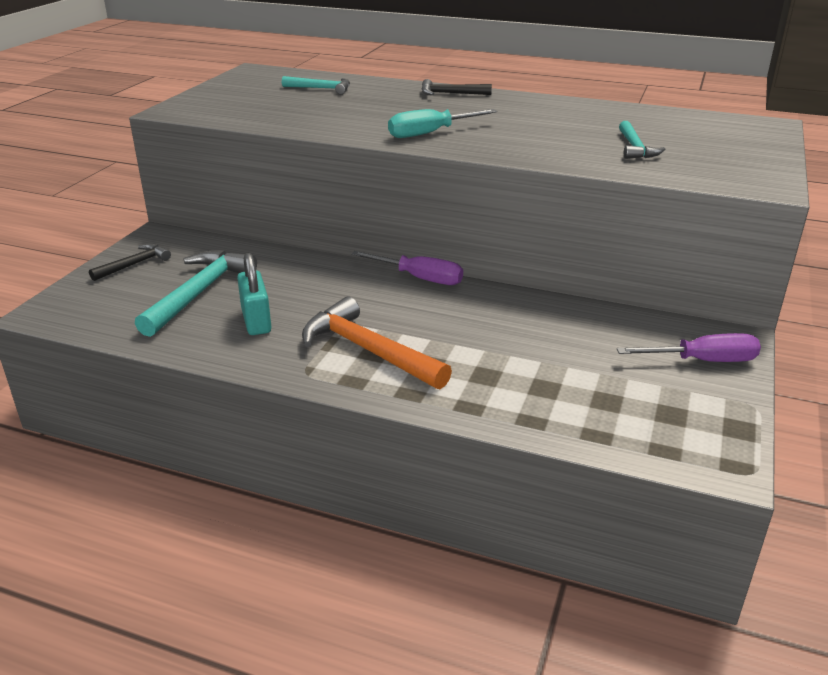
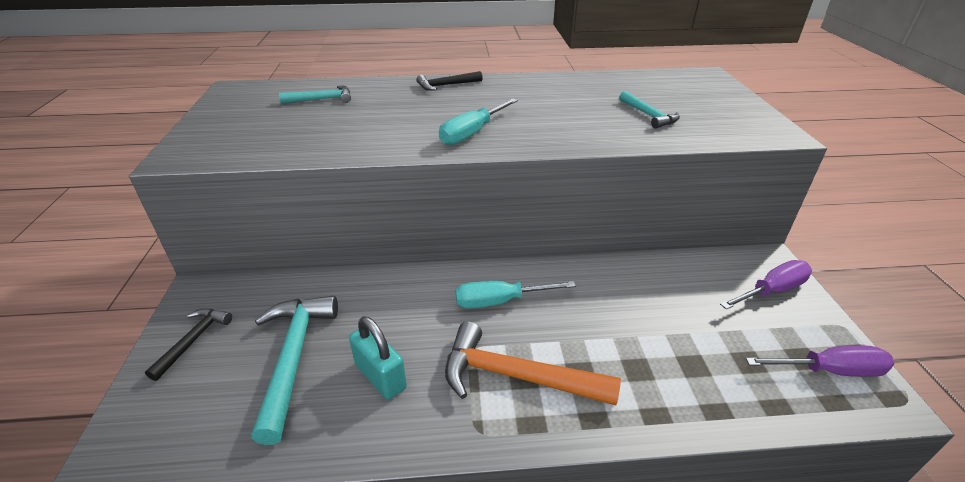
camera: 25 degrees left, 5 degrees up
purple screwdriver [351,251,463,285] -> purple screwdriver moved to [746,345,894,377]
none -> turquoise screwdriver [455,281,576,308]

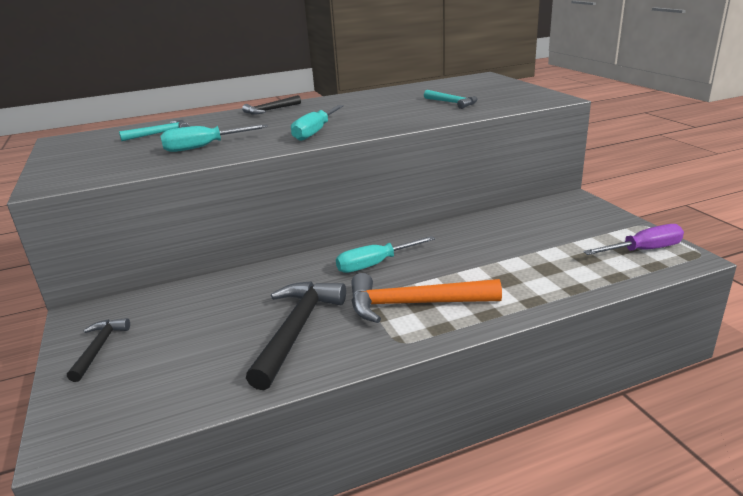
camera: 15 degrees left, 10 degrees down
turquoise hammer [251,296,338,445] -> none
turquoise padlock [349,316,407,400] -> black hammer [246,281,346,390]
purple screwdriver [720,260,812,309] -> none
none -> turquoise screwdriver [161,124,268,152]

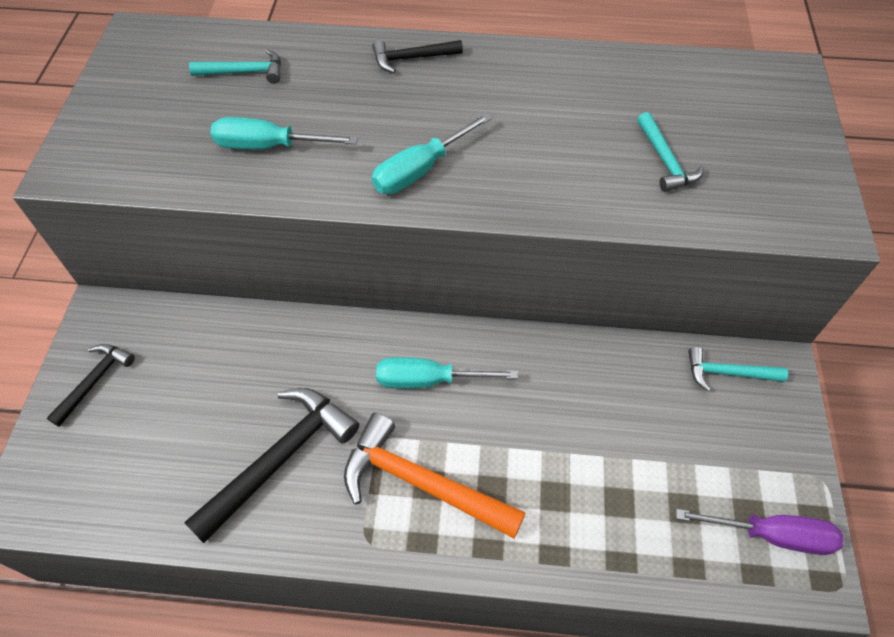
camera: 25 degrees right, 30 degrees up
none -> turquoise hammer [688,347,788,392]

